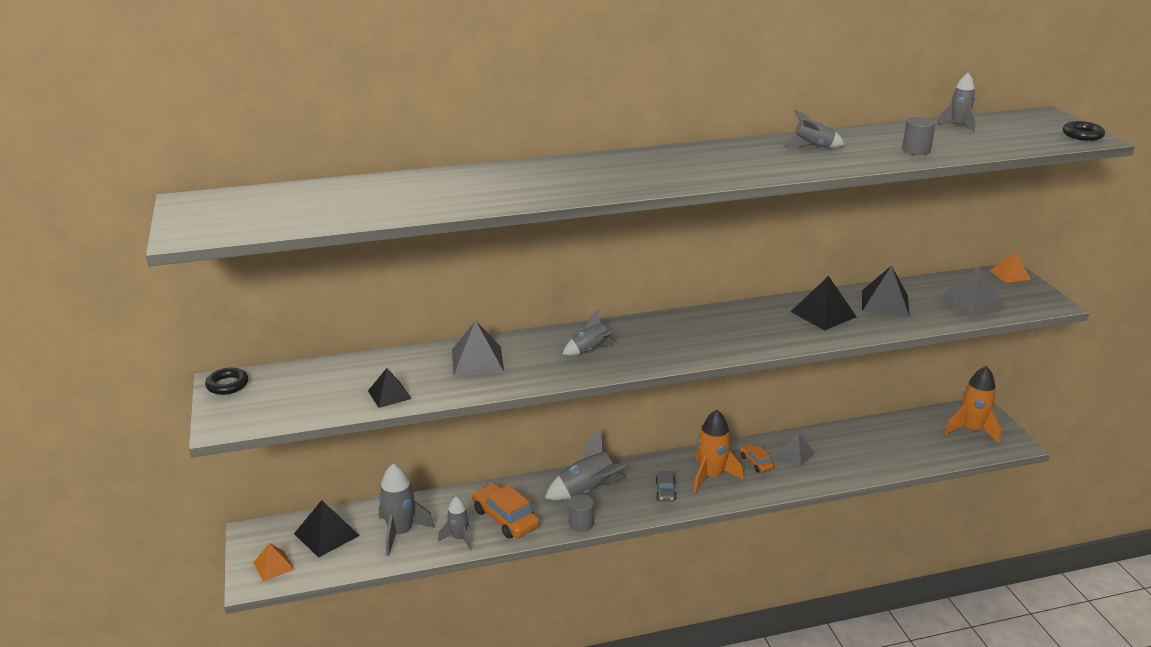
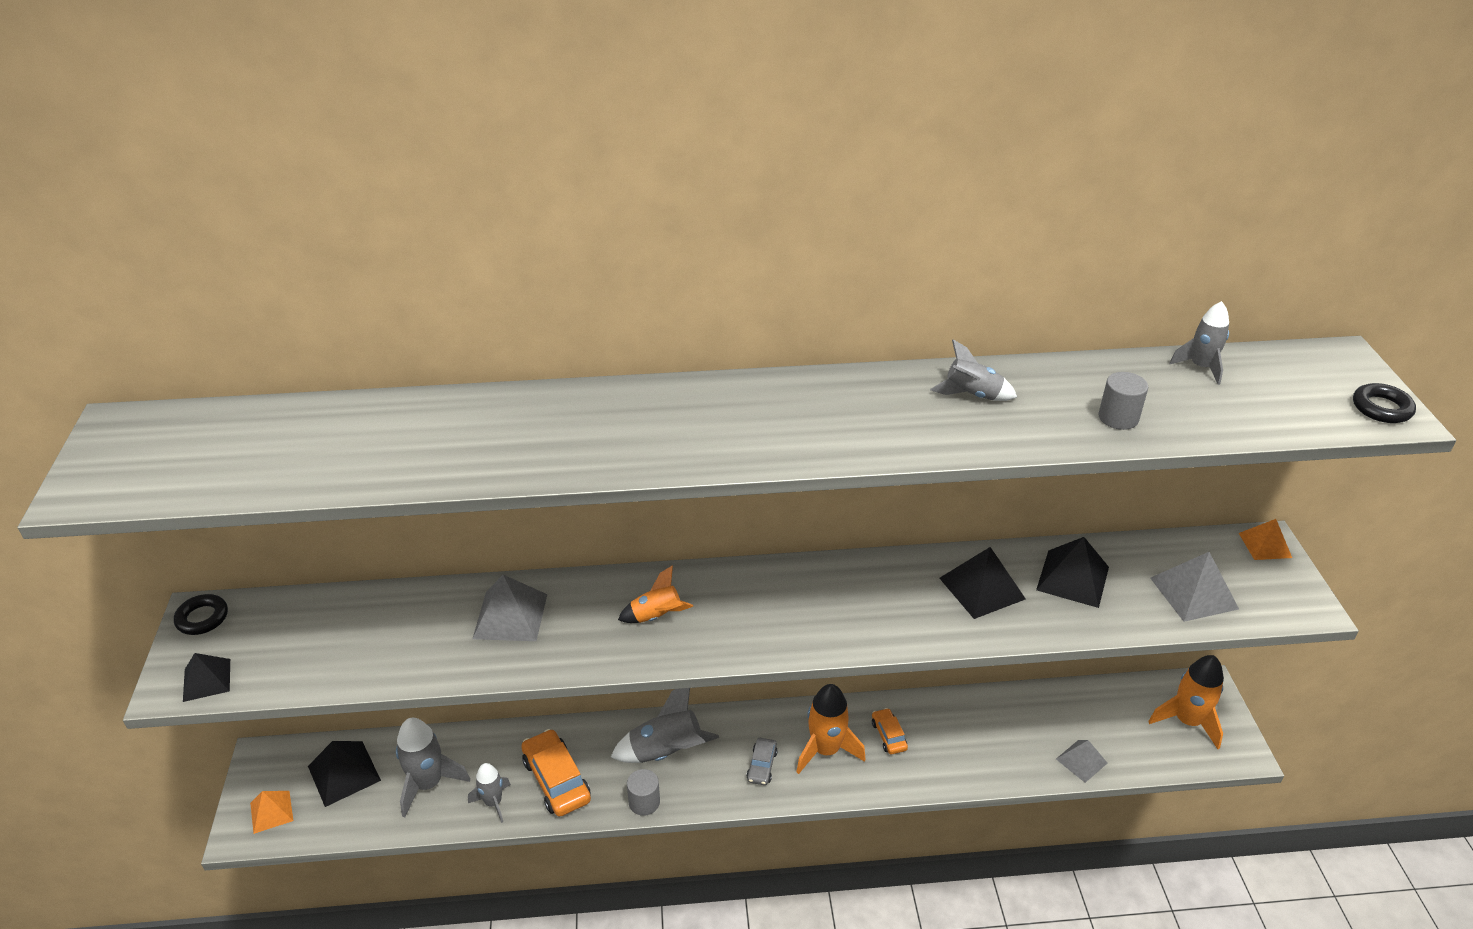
camera: 10 degrees right, 10 degrees up
black pyramid [368,368,411,408] -> black pyramid moved to [183,653,230,702]
grey rocket [563,310,617,356] -> orange rocket [618,565,693,623]
grey pyramid [777,433,815,466] -> grey pyramid moved to [1056,740,1107,783]

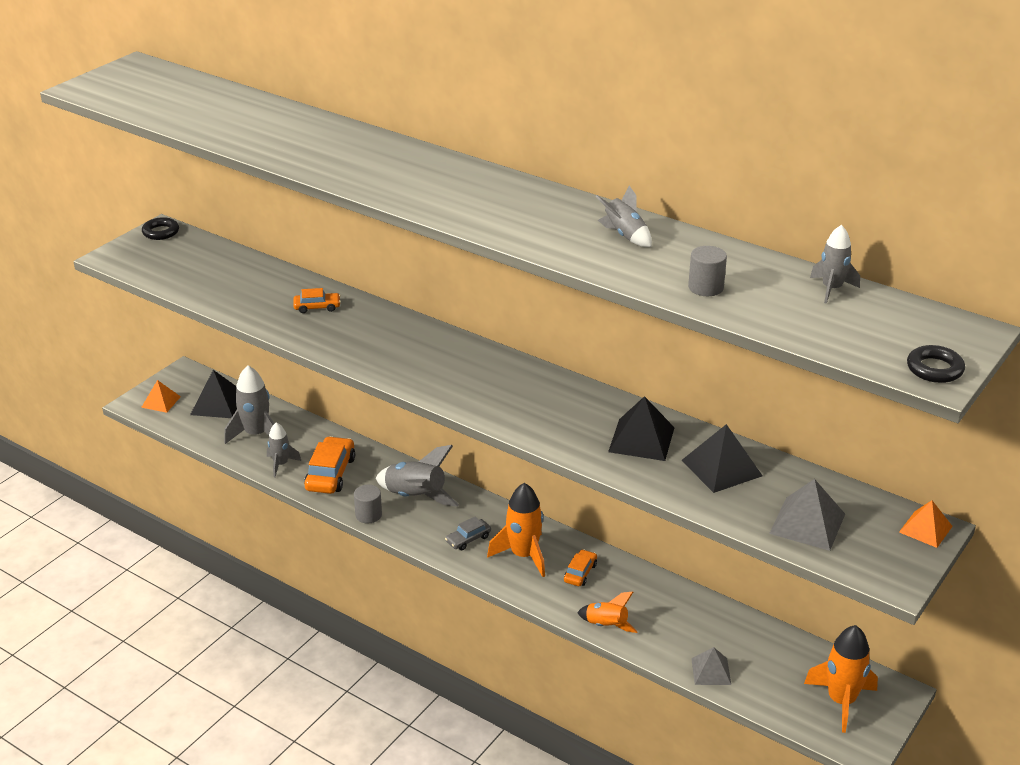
camera: 40 degrees right, 5 degrees down
black pyramid [183,653,230,702] -> none
grey pyramid [473,575,547,641] -> orange car [293,288,341,313]
orange rocket [618,565,693,623] -> orange rocket moved to [577,592,638,633]

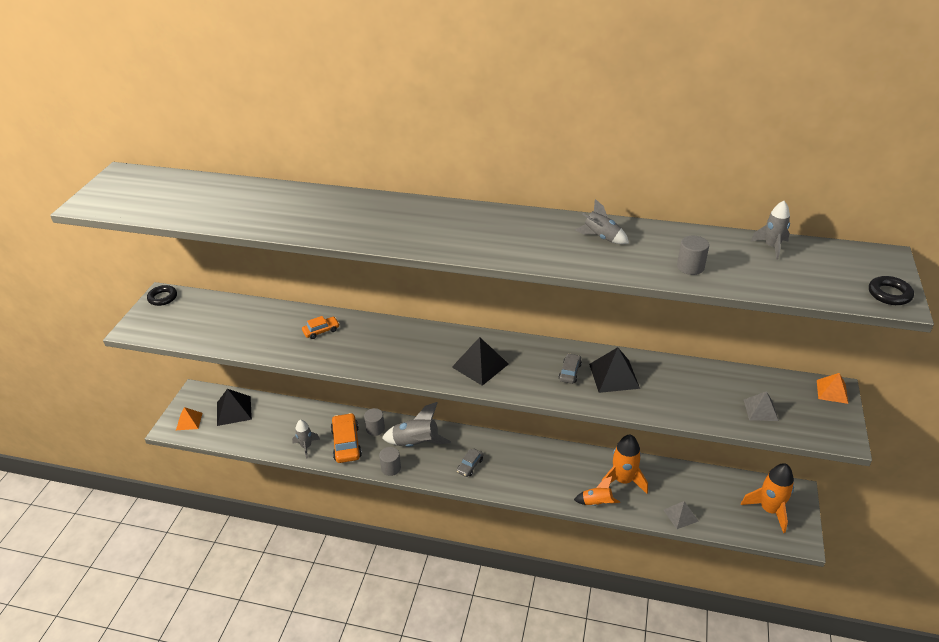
camera: 20 degrees left, 5 degrees up
grey rocket [224,366,274,444] -> none
orange rocket [487,483,545,577] -> orange rocket moved to [601,434,648,494]
orange car [564,549,597,586] -> none
black pyramid [682,424,763,493] -> black pyramid moved to [452,337,509,386]
grey pyramid [769,479,845,551] -> grey pyramid [744,391,779,421], size x0.65
none -> grey cylinder [364,408,385,436]
none -> grey car [559,353,582,384]

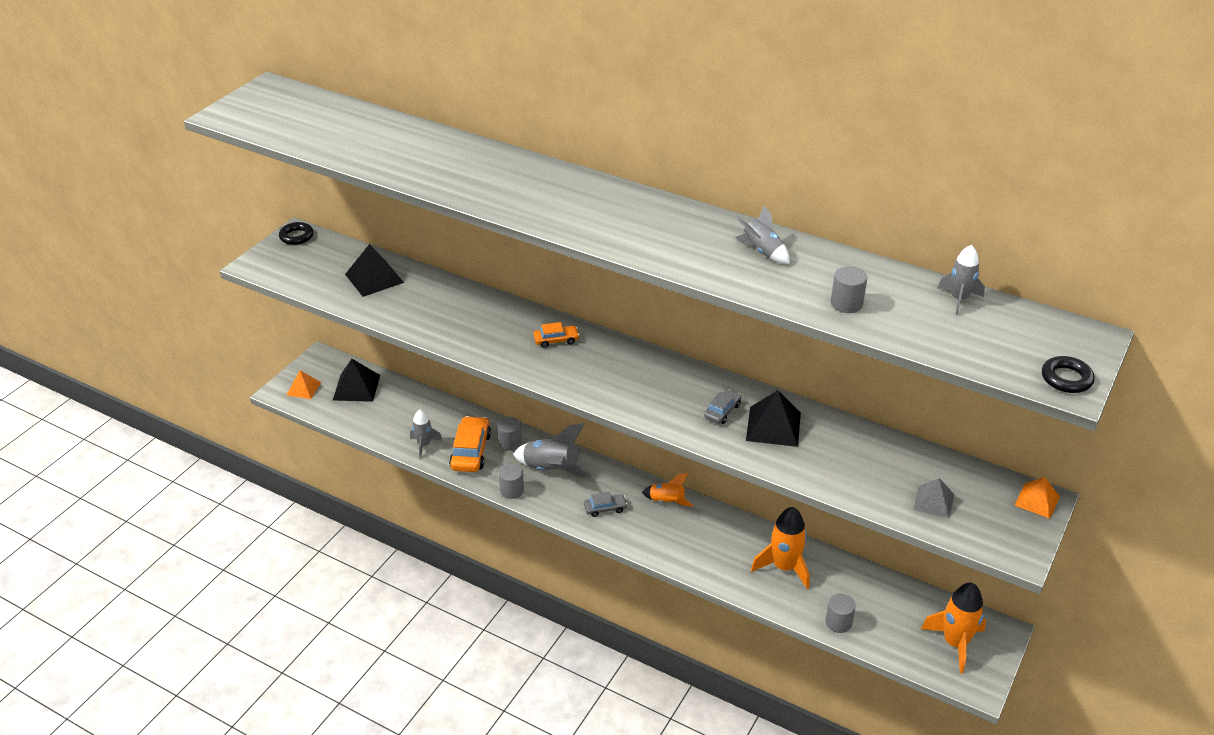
camera: 15 degrees right, 0 degrees up
orange car [302,316,340,339] -> orange car moved to [534,322,580,348]
black pyramid [452,337,509,386] -> black pyramid moved to [345,244,404,297]
grey car [456,448,484,477] -> grey car turned 150 degrees counterclockwise [584,492,627,517]
orange rocket [574,476,620,506] -> orange rocket moved to [642,473,693,507]
grey pyramid [664,501,699,529] -> grey cylinder [825,594,856,633]

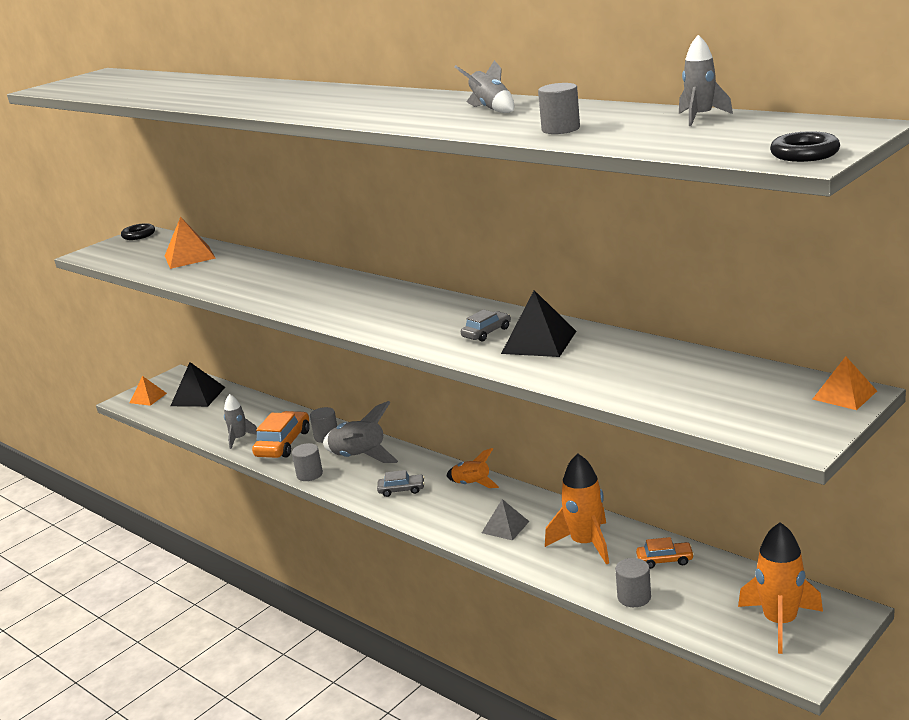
camera: 15 degrees right, 15 degrees down
black pyramid [345,244,404,297] -> orange pyramid [165,217,216,269]
orange car [534,322,580,348] -> orange car moved to [636,537,694,569]
grey pyramid [913,478,954,519] -> grey pyramid moved to [482,499,530,540]

